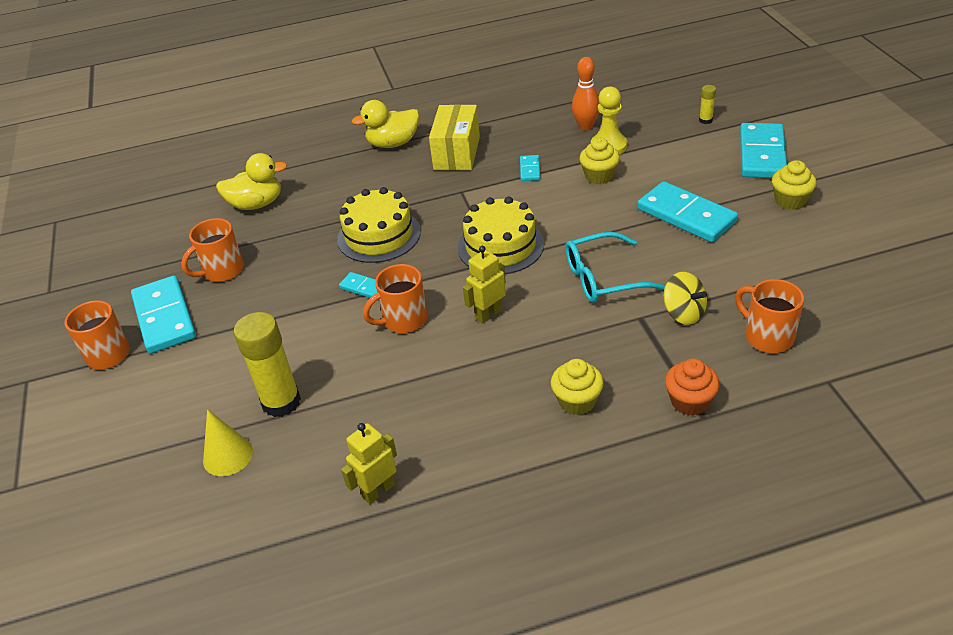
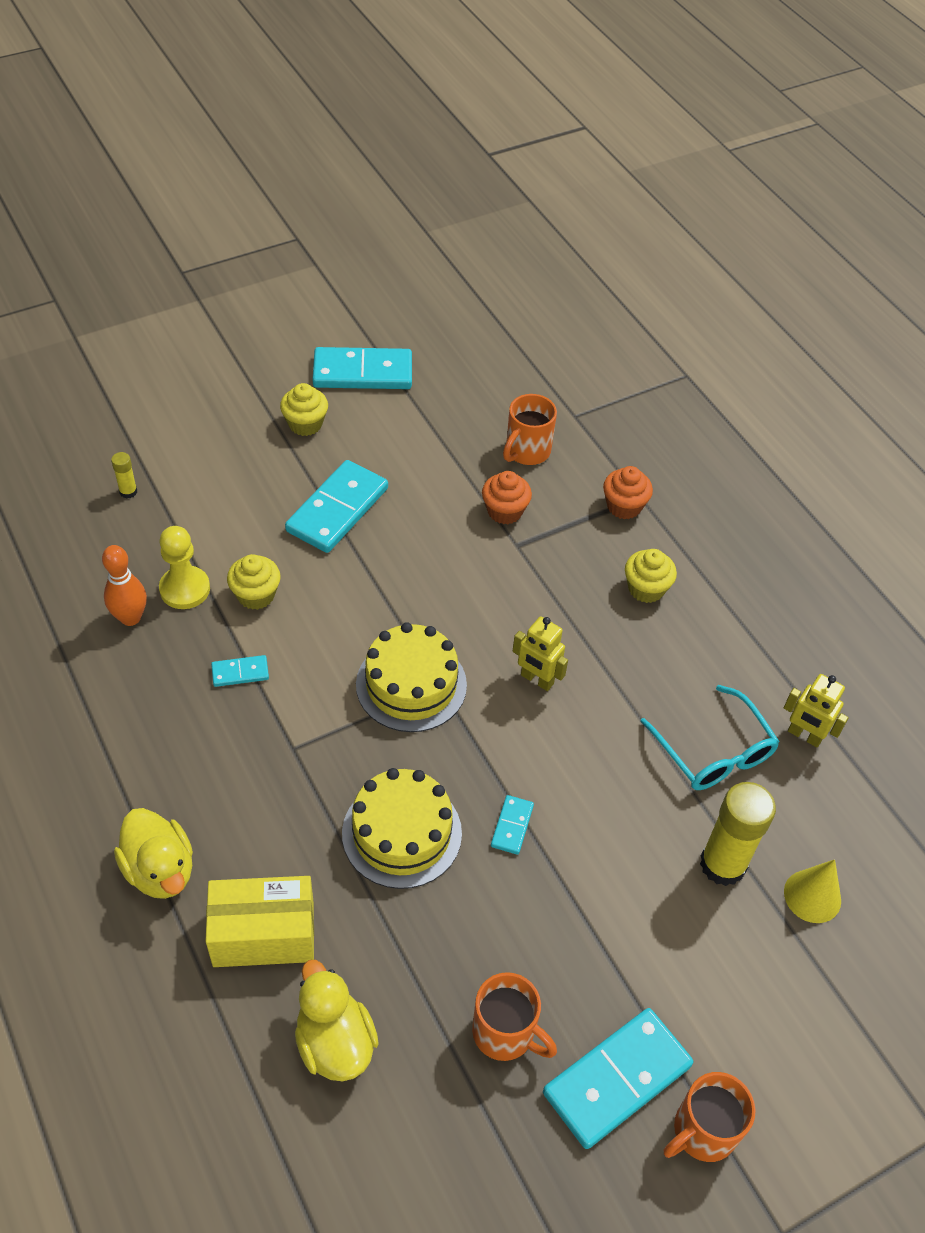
camera: 110 degrees left, 10 degrees up
orange mug [363,264,428,333] -> none
yellow box [429,104,480,170] -> yellow box moved to [206,876,314,967]
turquoise glasses [565,232,665,303] -> turquoise glasses moved to [640,685,780,790]
yellow spinning top [664,272,707,325] -> orange cupcake [482,471,532,524]
turquoise domino [740,123,787,178] -> turquoise domino moved to [312,347,412,389]

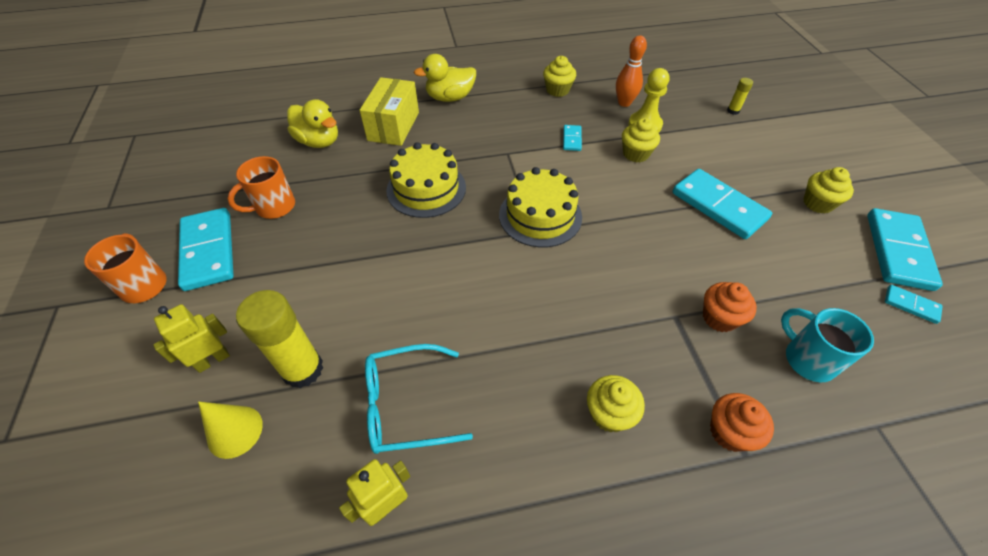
camera: 110 degrees right, 0 degrees up
yellow duck [295,960,379,1081] -> yellow duck turned 45 degrees clockwise [287,99,338,148]
turquoise domino [491,795,534,855] -> turquoise domino moved to [885,285,943,324]
orange mug [503,394,557,465] -> turquoise mug [781,308,874,382]
yellow robot [513,616,568,691] -> yellow robot moved to [153,304,230,373]
none -> yellow cupcake [543,56,576,97]

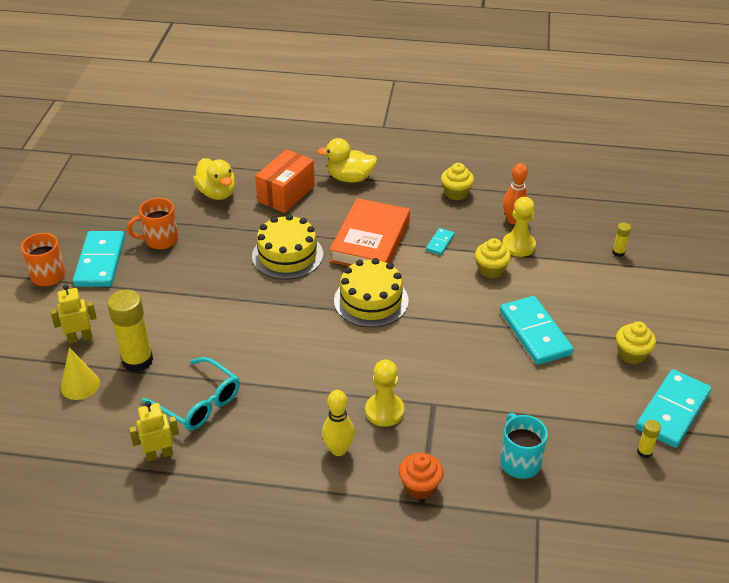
camera: 20 degrees right, 10 degrees down
yellow box [360,77,419,146] -> orange box [255,149,315,213]
turquoise glasses [365,344,473,454] -> turquoise glasses turned 150 degrees counterclockwise [141,357,240,430]
yellow cupcake [587,375,645,433] -> yellow bowling pin [322,390,355,456]
orange cupcake [703,282,757,332] -> none
turquoise domino [885,285,943,324] -> yellow glue stick [637,420,661,458]
none -> orange book [329,198,410,266]
none -> yellow pawn [365,360,404,427]

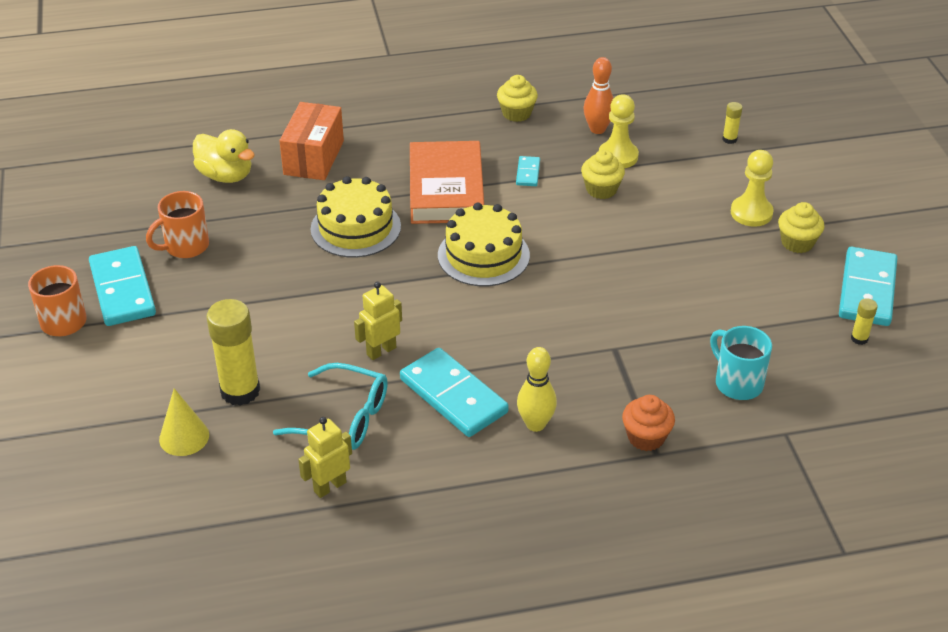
camera: 20 degrees left, 0 degrees up
yellow robot [50,284,97,343] -> yellow robot moved to [354,282,402,360]
yellow duck [317,138,377,183] -> none
yellow pawn [365,360,404,427] -> yellow pawn moved to [731,150,774,227]
turquoise domino [500,296,574,365] -> turquoise domino moved to [400,348,509,437]

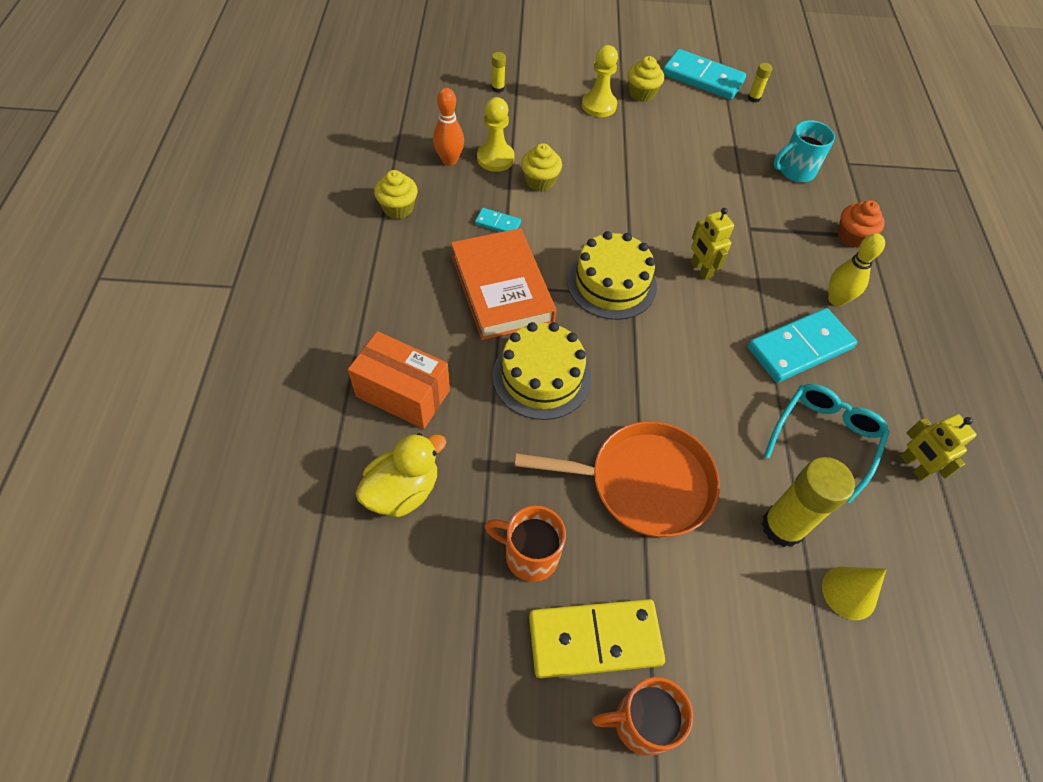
camera: 80 degrees left, 15 degrees up
turquoise domino [89,246,156,326] -> yellow domino [529,599,665,678]
orange mug [146,191,209,258] -> orange mug turned 135 degrees clockwise [485,506,566,582]
yellow robot [354,282,402,360] -> yellow robot moved to [691,208,734,280]
orange book [410,141,484,224] -> orange book turned 60 degrees clockwise [451,228,556,340]
none -> orange pan [514,421,720,537]

